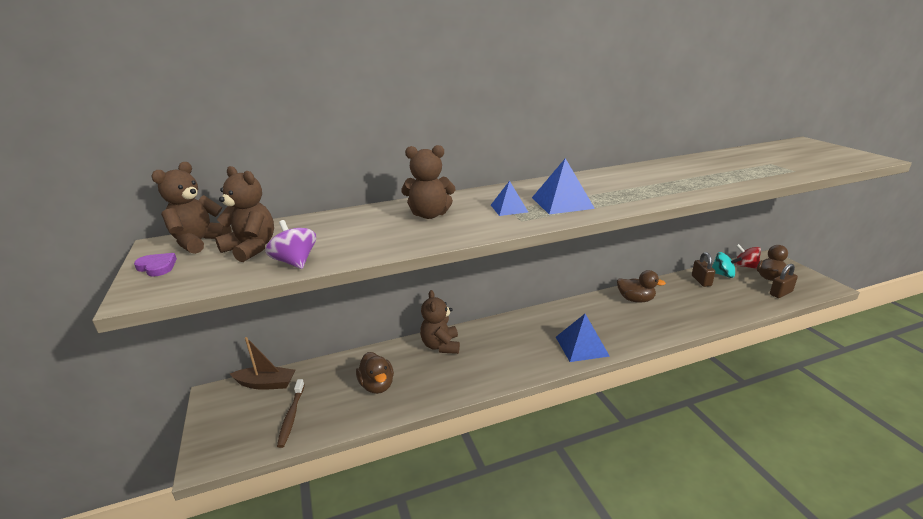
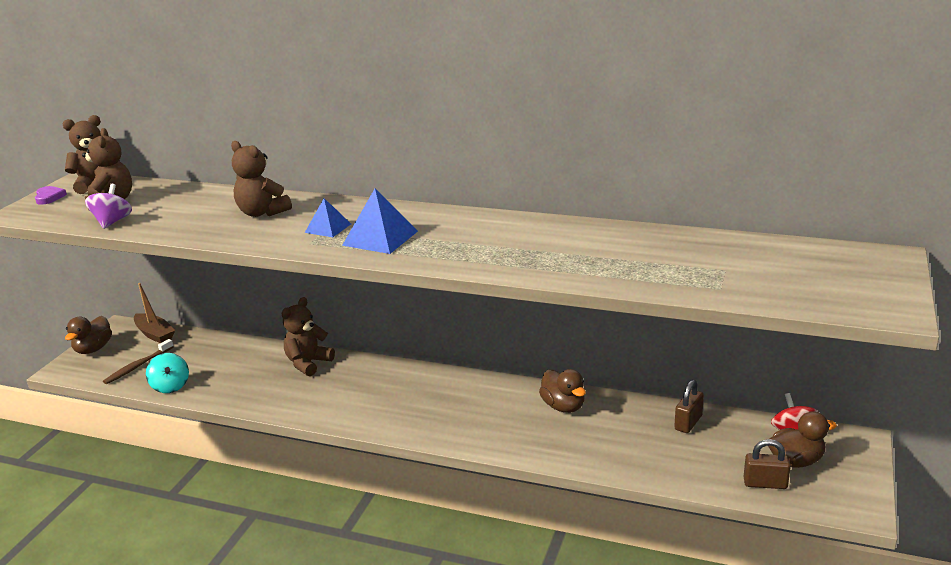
camera: 40 degrees right, 0 degrees up
brown duck [356,352,394,394] -> brown duck moved to [65,316,112,354]
blue pyramid [556,314,610,362] -> none
turquoise spinning top [712,252,742,278] -> turquoise spinning top moved to [146,353,189,393]

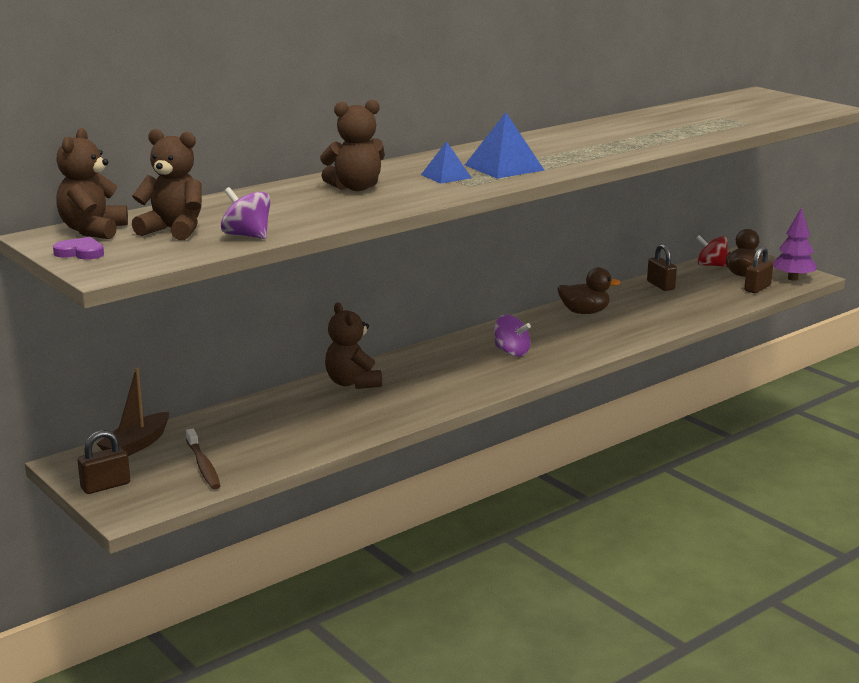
camera: 60 degrees left, 5 degrees down
brown duck [65,316,112,354] -> brown padlock [78,430,130,494]
brown boat [134,283,175,343] -> brown boat turned 135 degrees clockwise [96,368,169,456]
turquoise spinning top [146,353,189,393] -> none
none -> purple spinning top [494,315,531,357]
none -> purple tree [772,207,817,281]

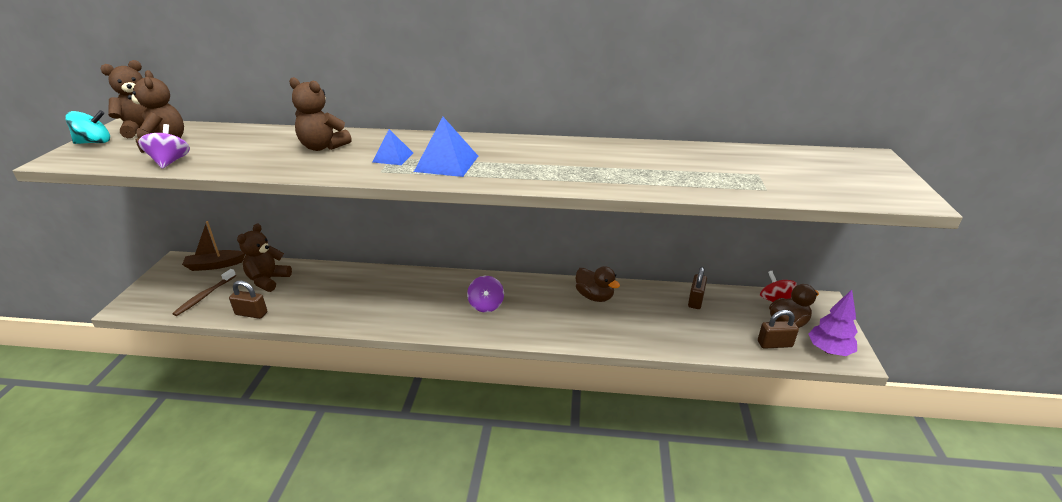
camera: 45 degrees right, 10 degrees up
purple heart [53,237,104,260] -> turquoise spinning top [65,110,110,144]
brown padlock [78,430,130,494] -> brown padlock moved to [229,281,267,319]
brown teddy bear [325,303,382,389] -> brown teddy bear moved to [237,223,292,292]

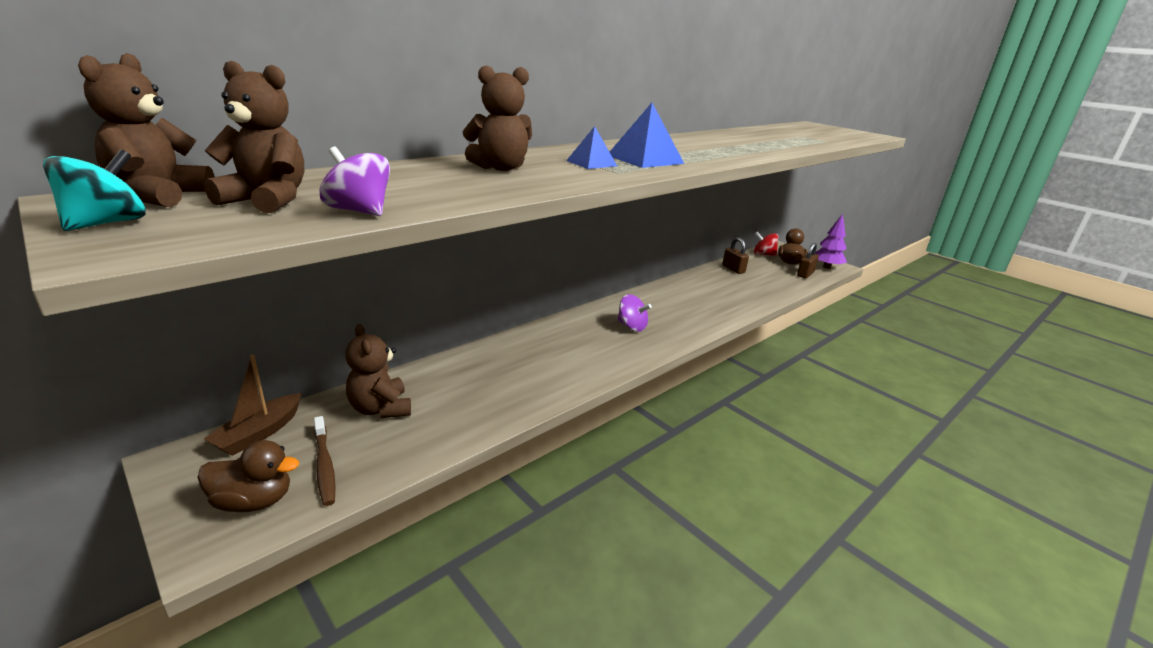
camera: 50 degrees left, 5 degrees down
brown padlock [229,281,267,319] -> none
brown duck [576,266,620,302] -> brown duck moved to [197,440,299,512]

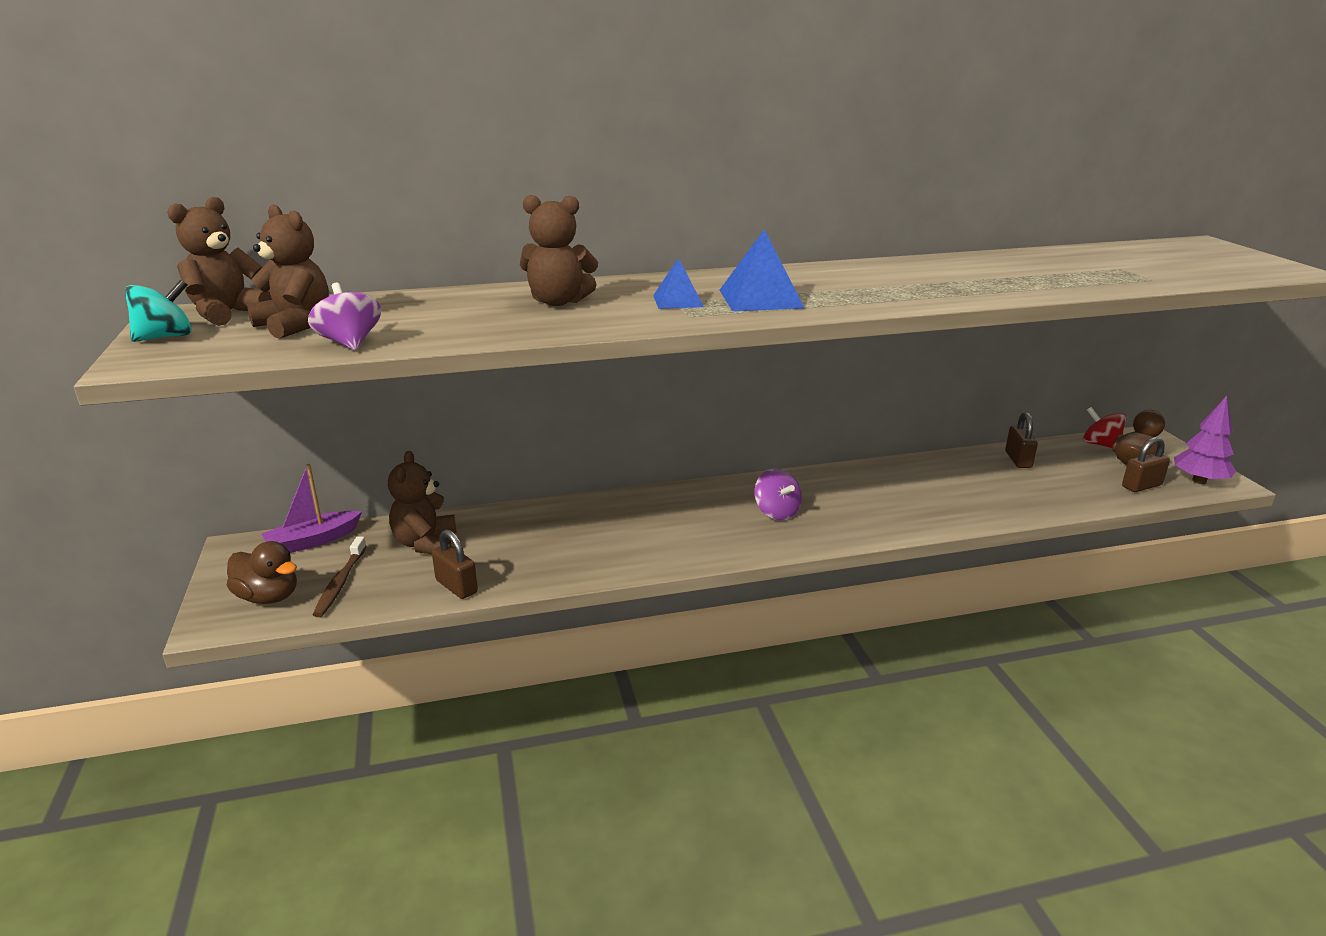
camera: 30 degrees right, 0 degrees up
brown boat [204,355,302,456] -> purple boat [262,464,362,553]
none -> brown padlock [432,529,478,599]

